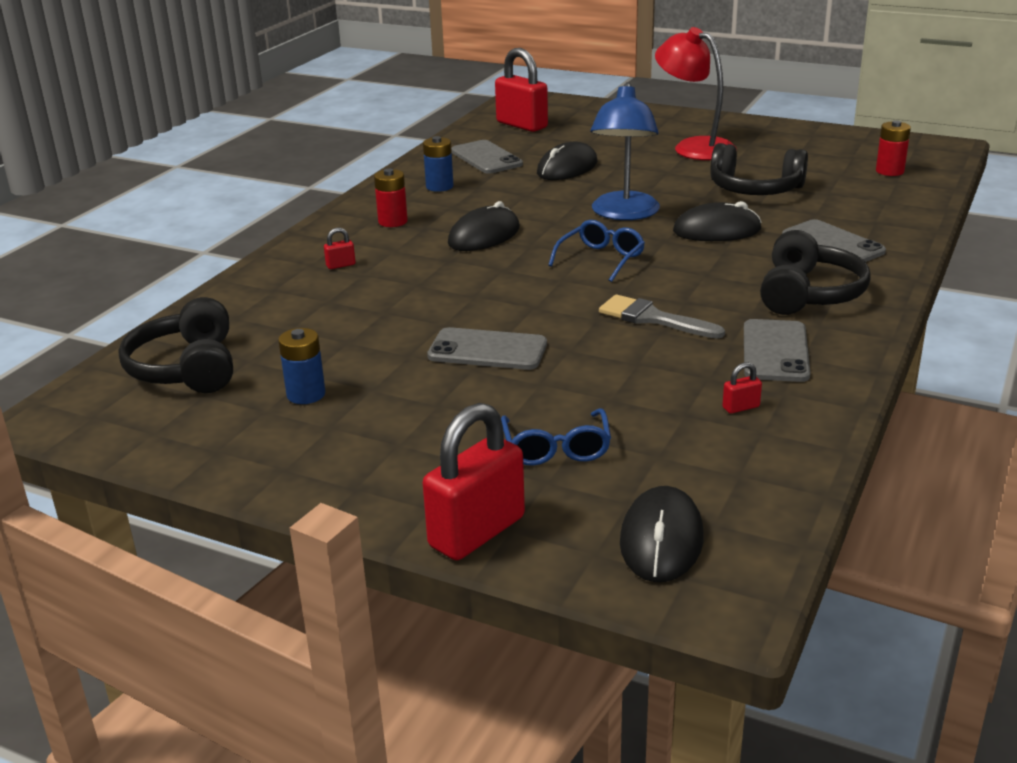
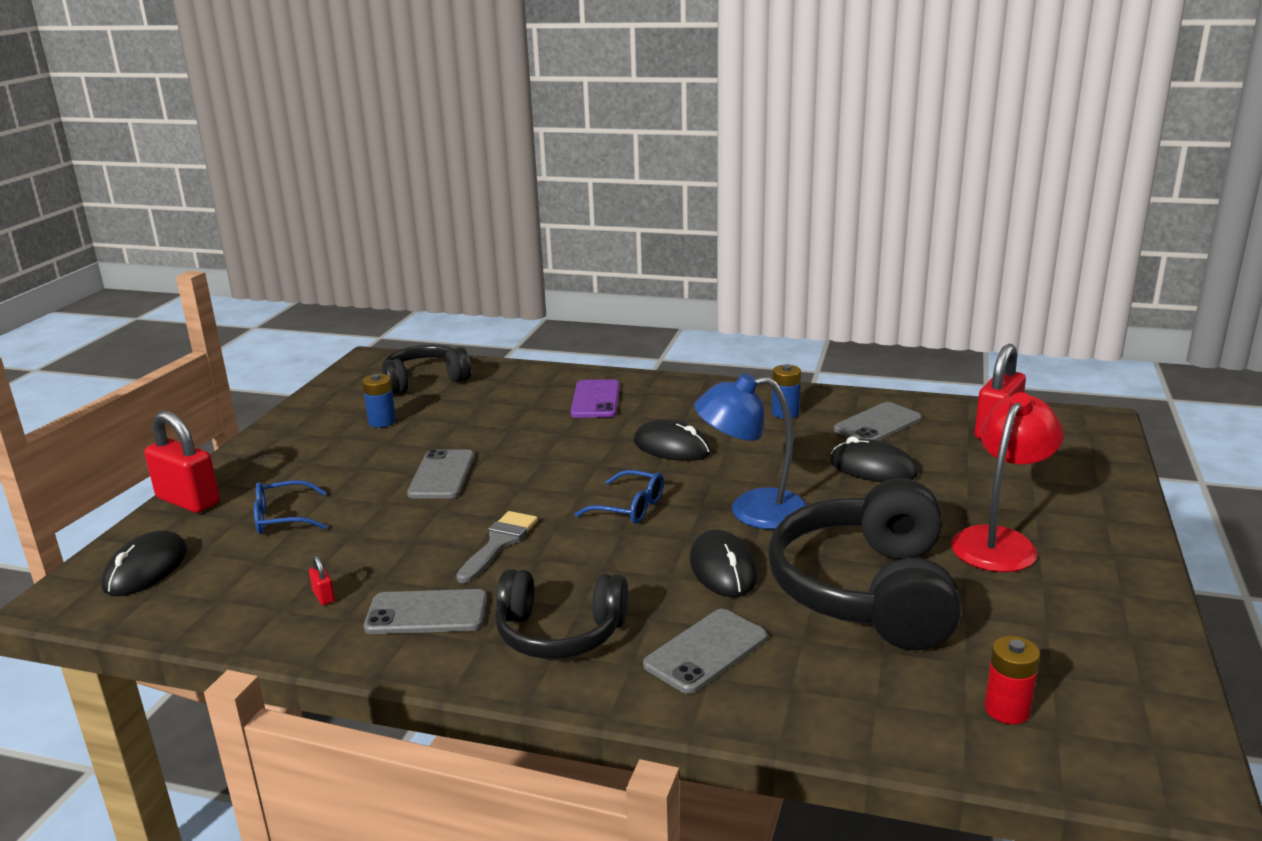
camera: 80 degrees right, 5 degrees down
red padlock [324,228,355,269] -> purple phone [571,379,620,418]
red battery [374,168,408,227] -> none
black mouse [620,486,704,582] -> black mouse turned 75 degrees counterclockwise [102,531,187,596]
black headphones [710,143,808,195] -> black headphones [768,478,962,650], size x1.61

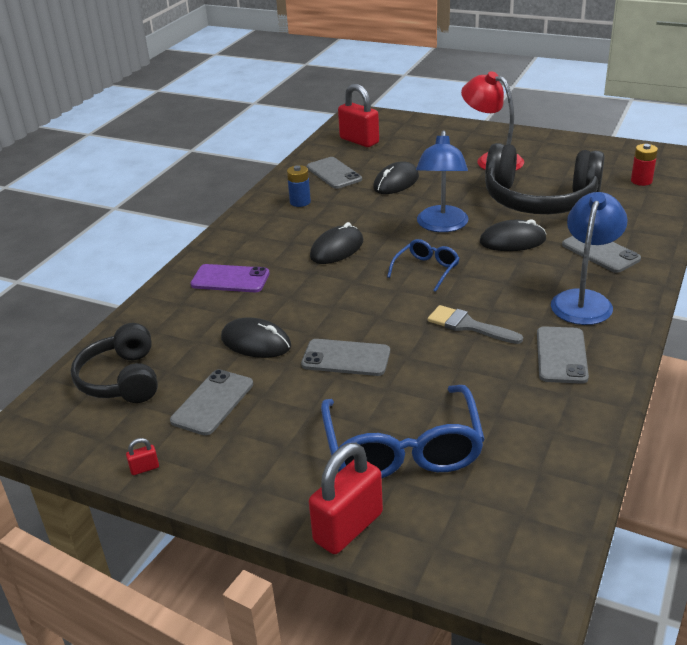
camera: 80 degrees left, 10 degrees up
black mouse [102,531,187,596] -> black mouse moved to [221,317,291,358]
blue glasses [254,480,327,534] -> blue glasses [321,385,485,478], size x1.95
red padlock [309,555,335,605] -> red padlock moved to [126,438,159,475]
blue battery [362,374,396,428] -> grey phone [170,369,253,435]
black headphones [495,569,628,659] -> blue lamp [551,192,628,325]

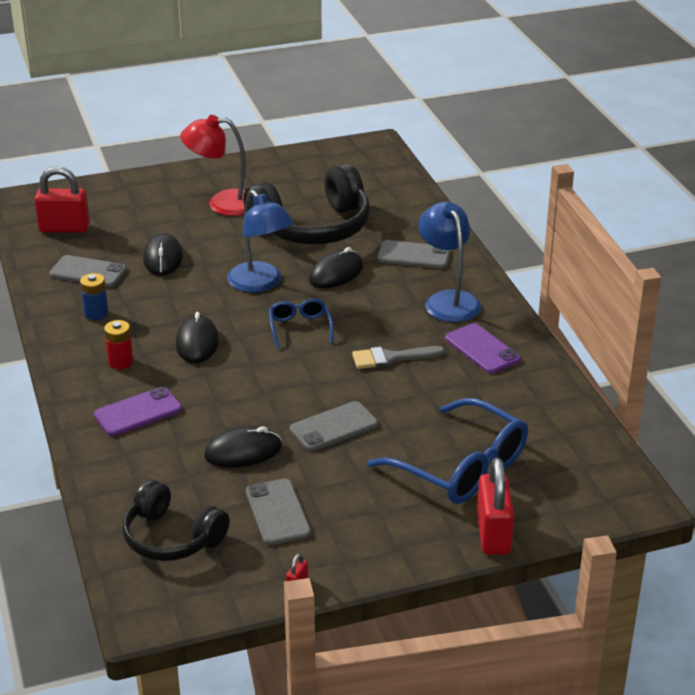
camera: 45 degrees left, 0 degrees up
grey phone [537,326,589,384] -> purple phone [445,323,521,374]
red battery [631,144,658,186] -> red battery moved to [104,320,133,369]

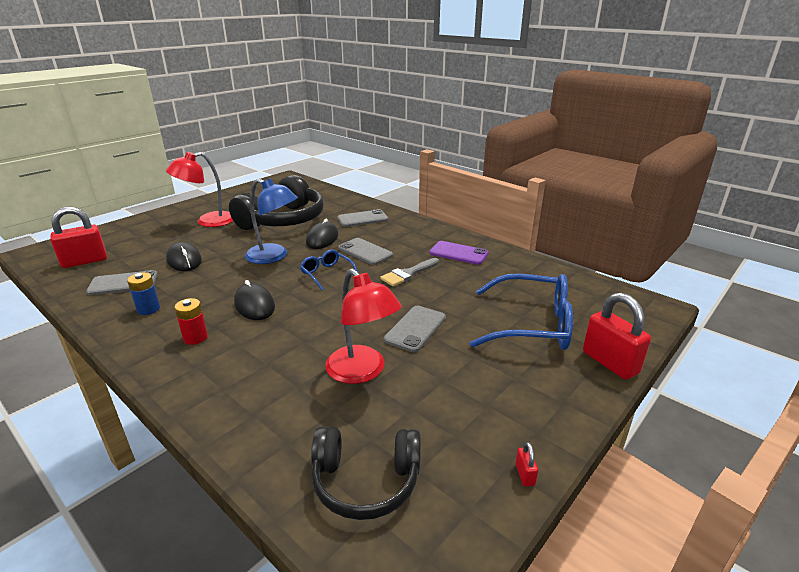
camera: 30 degrees left, 5 degrees down
purple phone [94,387,182,436] -> none
black mouse [204,426,282,467] -> red lamp [325,268,402,384]
grey phone [246,479,311,545] -> grey phone moved to [338,238,393,265]
blue lamp [418,202,481,322] -> none

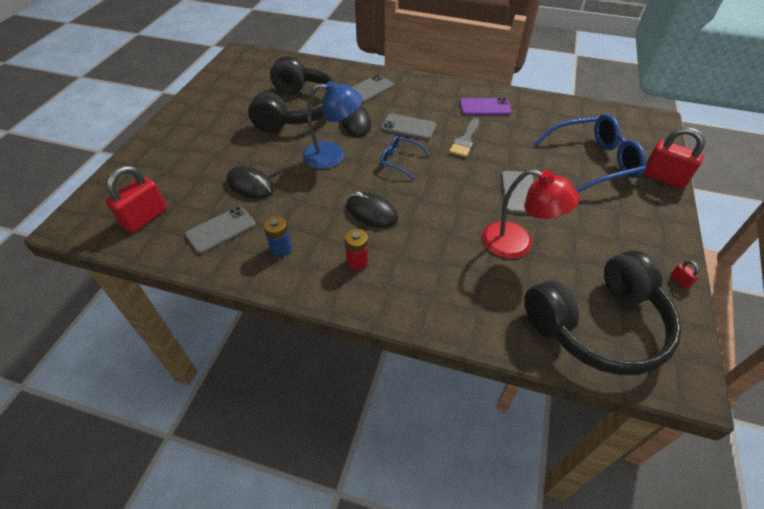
camera: 25 degrees left, 20 degrees up
red lamp [166,152,233,227] -> none
black headphones [311,426,421,520] -> black headphones [524,250,682,375], size x1.61

